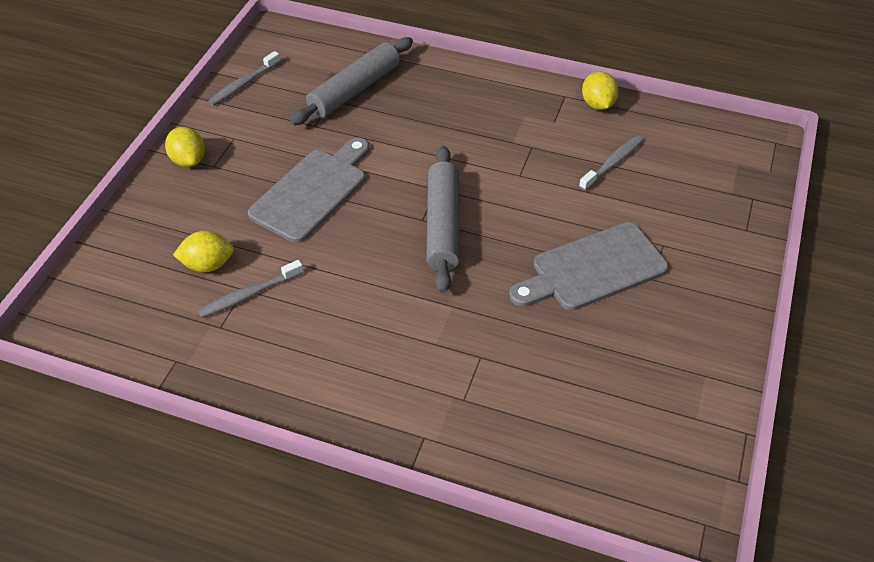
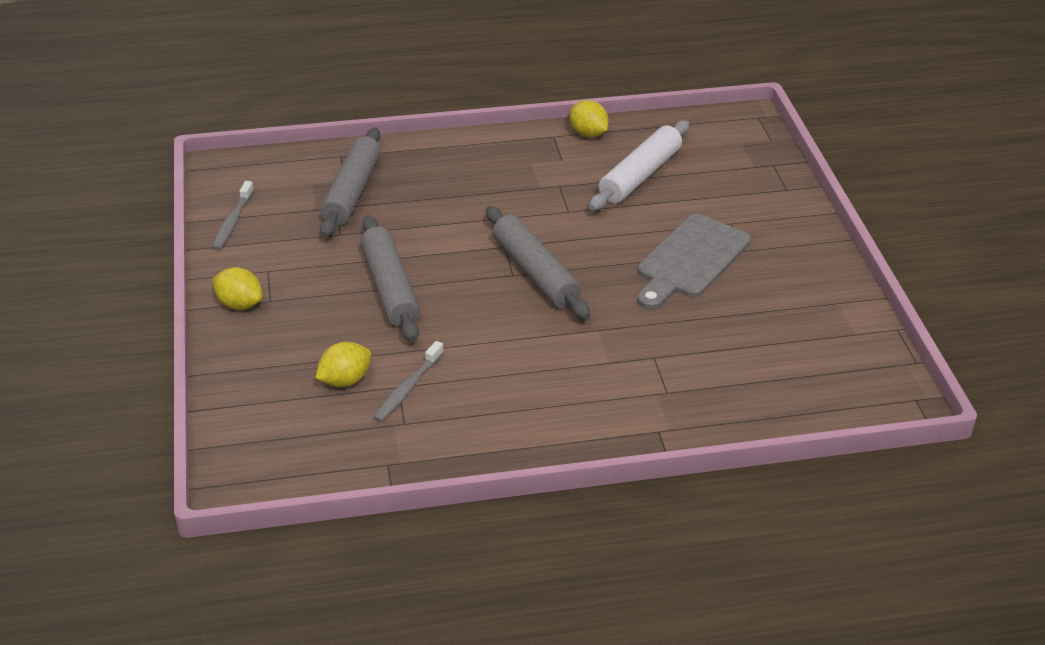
camera: 30 degrees left, 10 degrees down
grey cutting board [248,138,369,243] -> grey rolling pin [360,215,420,342]
grey toothbrush [579,135,644,191] -> white rolling pin [589,120,689,210]

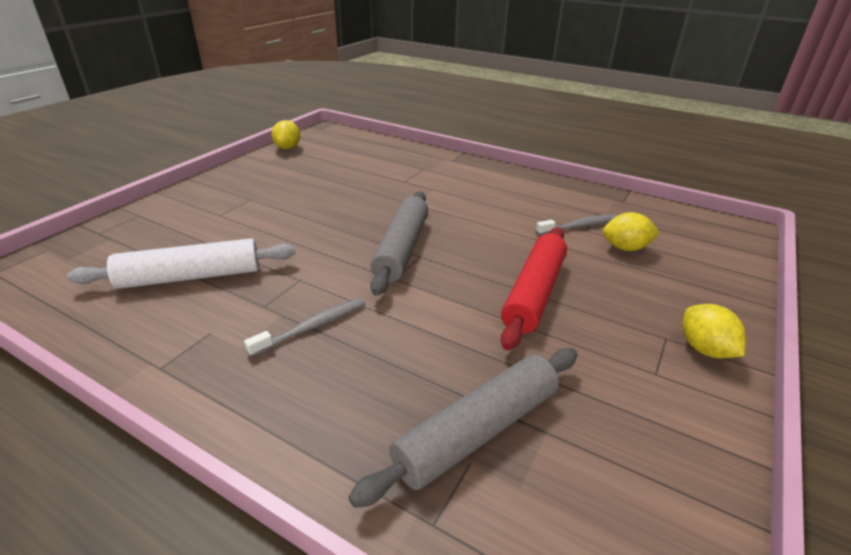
camera: 140 degrees left, 5 degrees down
grey toothbrush [212,181,254,251] -> grey toothbrush moved to [244,298,365,357]
grey rolling pin [360,215,420,342] -> red rolling pin [501,227,567,351]
yellow lemon [570,100,609,137] -> yellow lemon moved to [271,120,300,149]
grey cutting board [637,214,751,309] -> none

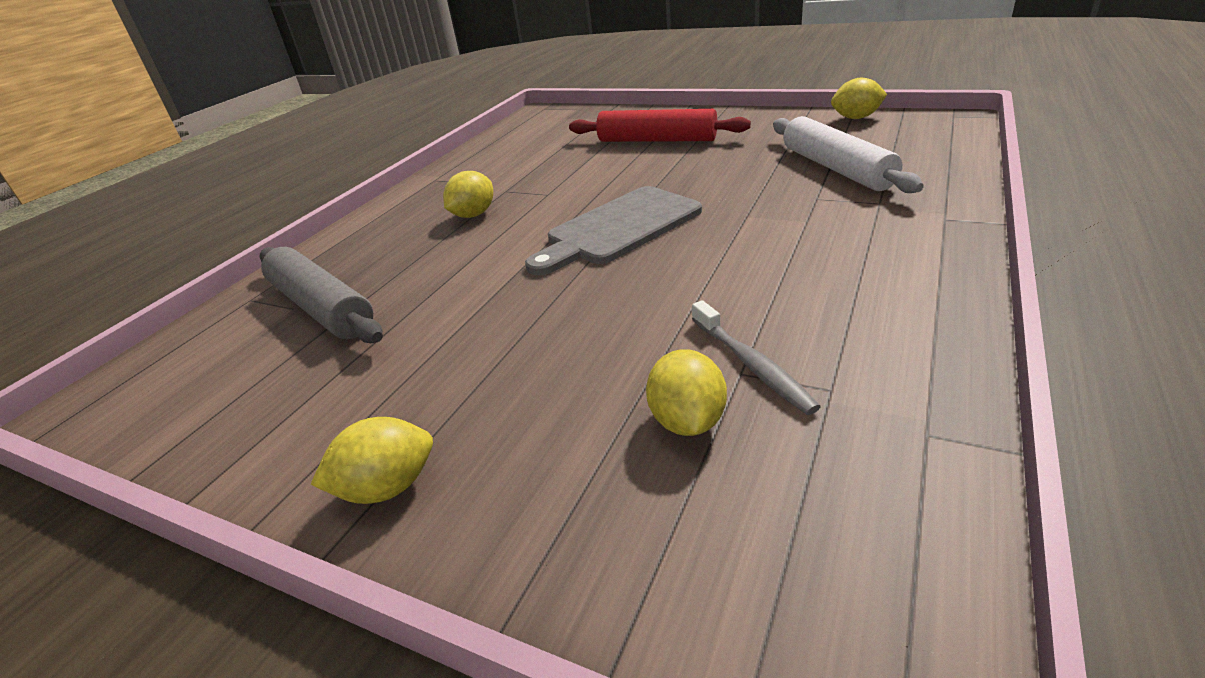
camera: 90 degrees right, 0 degrees up
white rolling pin [67,238,295,289] -> white rolling pin moved to [773,116,924,193]
grey toothbrush [244,298,365,357] -> yellow lemon [443,171,493,218]
grey rolling pin [370,191,428,296] -> grey cutting board [525,186,702,275]
red rolling pin [501,227,567,351] -> red rolling pin moved to [569,109,751,142]

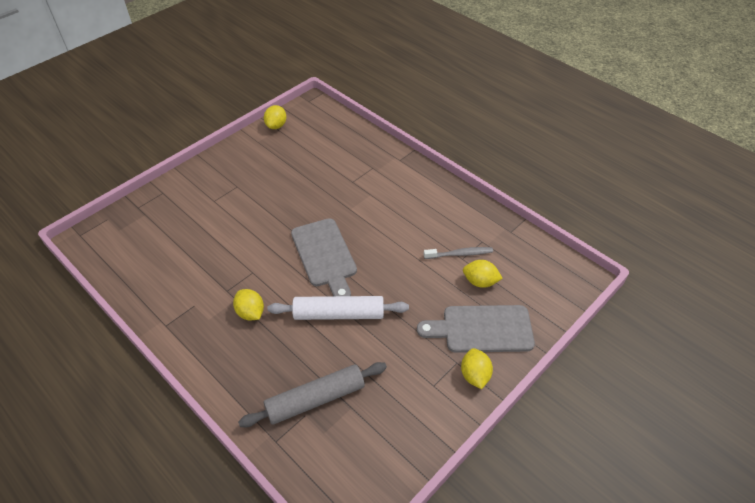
camera: 75 degrees left, 15 degrees up
red rolling pin [569,109,751,142] -> none
white rolling pin [773,116,924,193] -> white rolling pin moved to [268,296,409,320]
none -> grey cutting board [417,305,535,353]

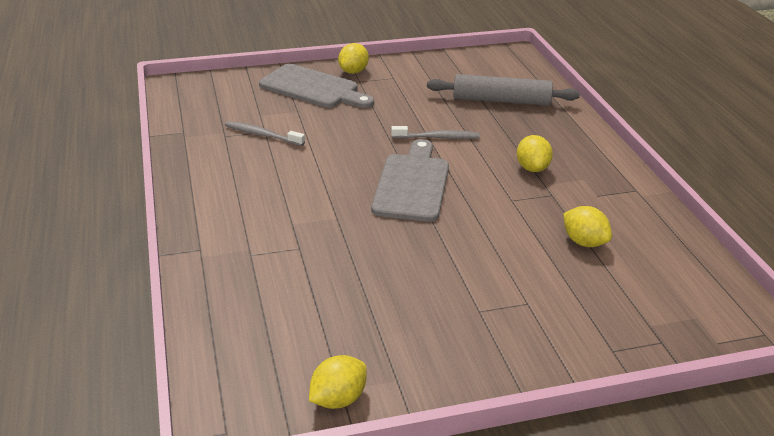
camera: 150 degrees left, 15 degrees down
white rolling pin [268,296,409,320] -> grey toothbrush [391,126,480,139]
yellow lemon [463,260,503,288] -> yellow lemon moved to [563,206,612,247]

